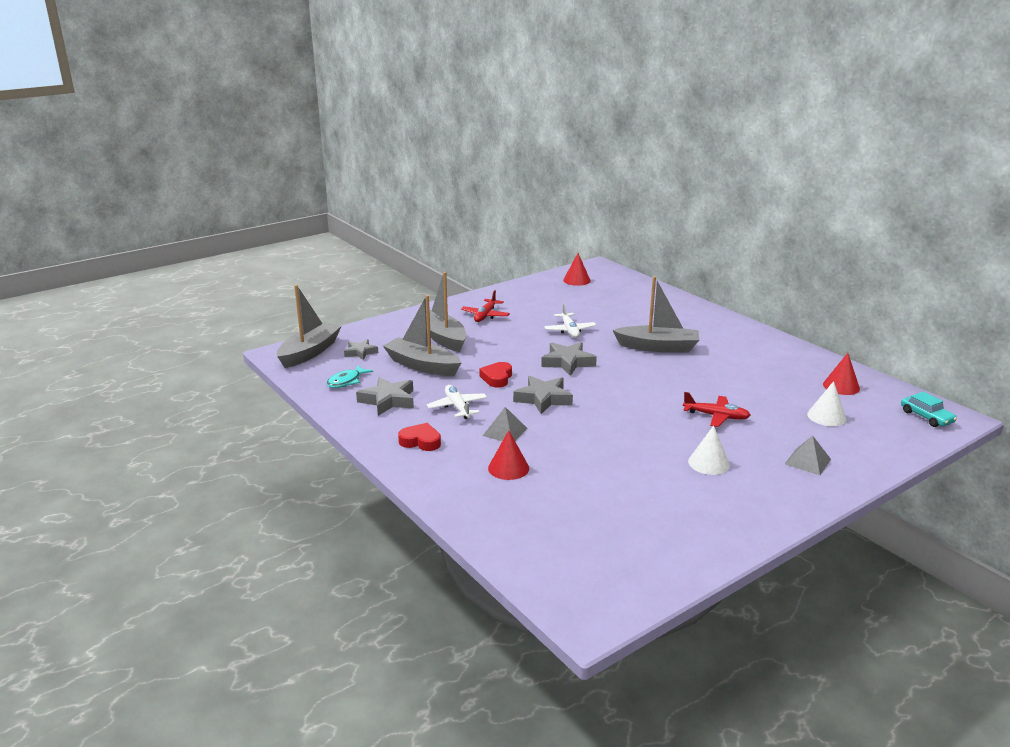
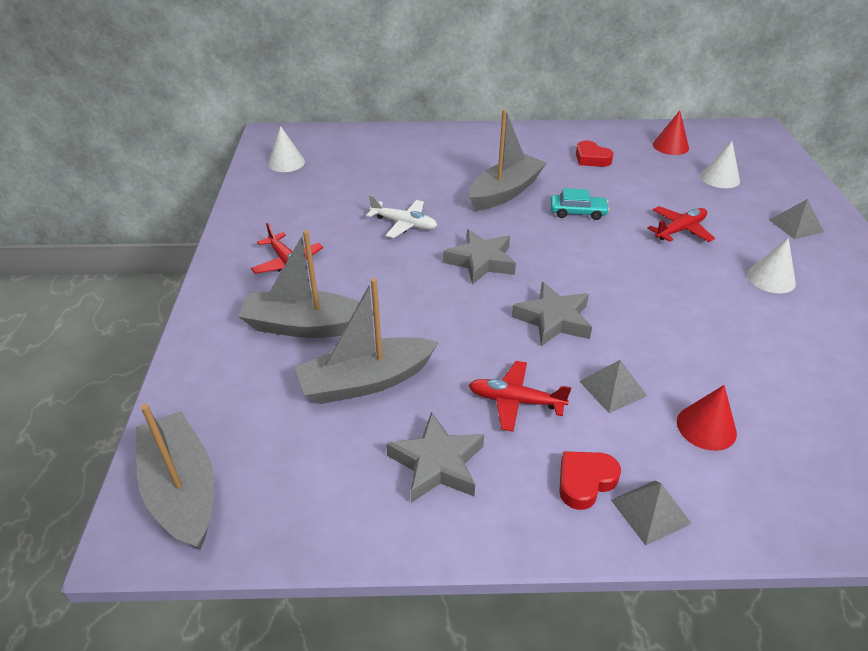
camera: 55 degrees left, 15 degrees up
turquoise fish [326,365,373,388] -> none
grey star [344,339,378,360] -> none
white plane [427,385,487,419] -> red plane [469,361,571,432]
red heart [479,362,512,388] -> red heart moved to [576,141,614,167]
red cone [563,253,591,286] -> white cone [268,126,305,172]
turquoise car [901,392,957,427] -> turquoise car moved to [551,188,609,220]
none -> grey pyramid [611,480,692,546]

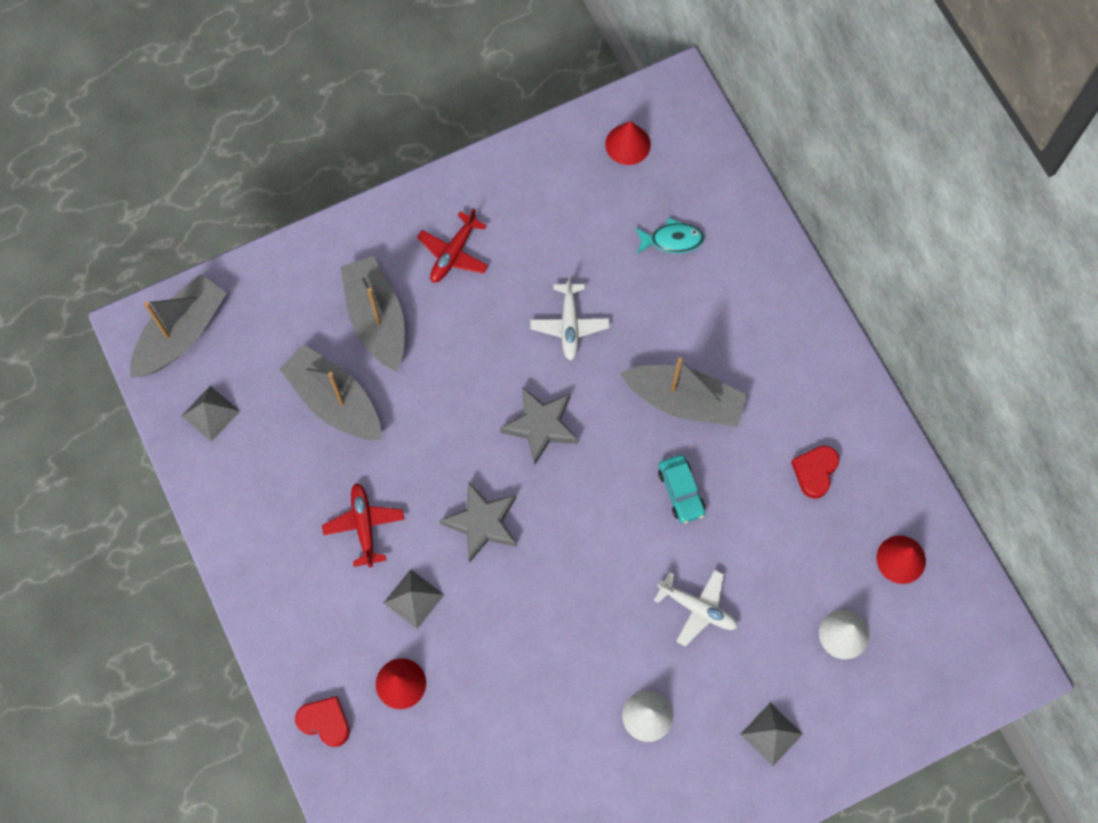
camera: 65 degrees right, 30 degrees up
white cone [268,126,305,172] -> red cone [605,121,651,165]
grey star [386,412,484,503] -> none
red heart [559,451,621,510] -> red heart moved to [295,696,350,747]
grey pyramid [611,480,692,546] -> grey pyramid moved to [182,386,240,442]
red plane [647,206,715,242] -> white plane [654,570,738,646]
none -> turquoise fish [635,218,705,254]

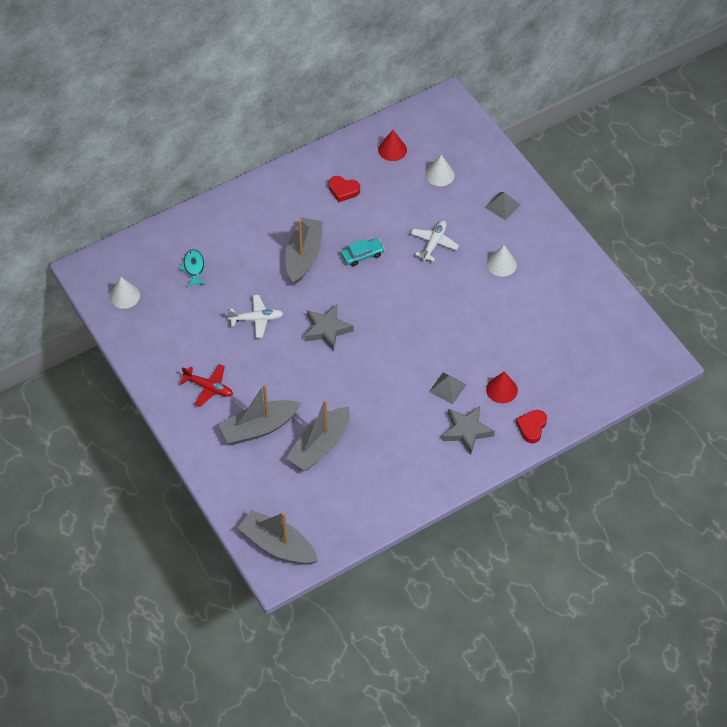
camera: 95 degrees left, 15 degrees down
grey pyramid [182,386,240,442] -> none
red plane [322,483,405,568] -> none
grey star [439,481,517,562] -> grey star moved to [442,406,495,455]
red cone [605,121,651,165] -> white cone [110,277,140,309]

